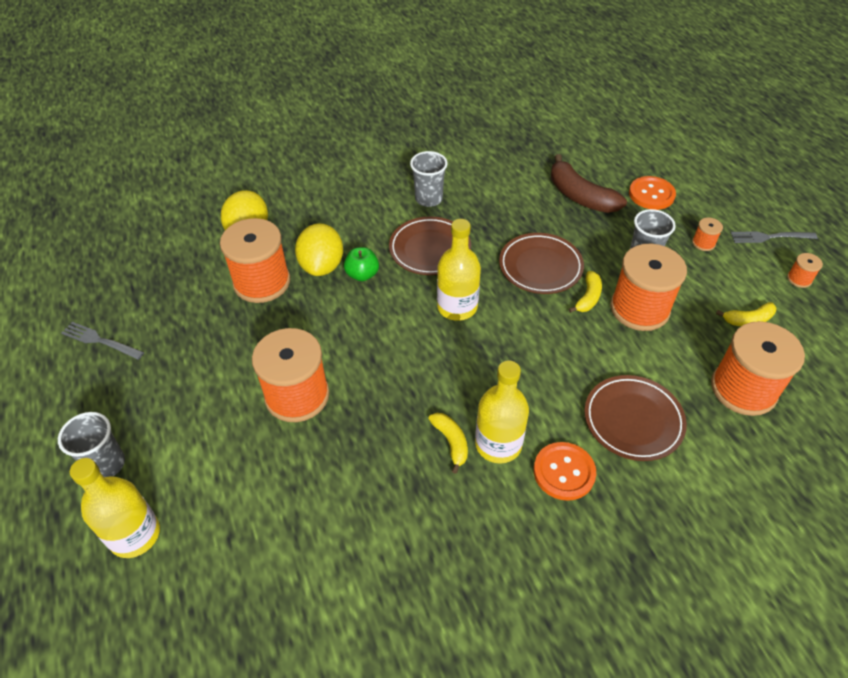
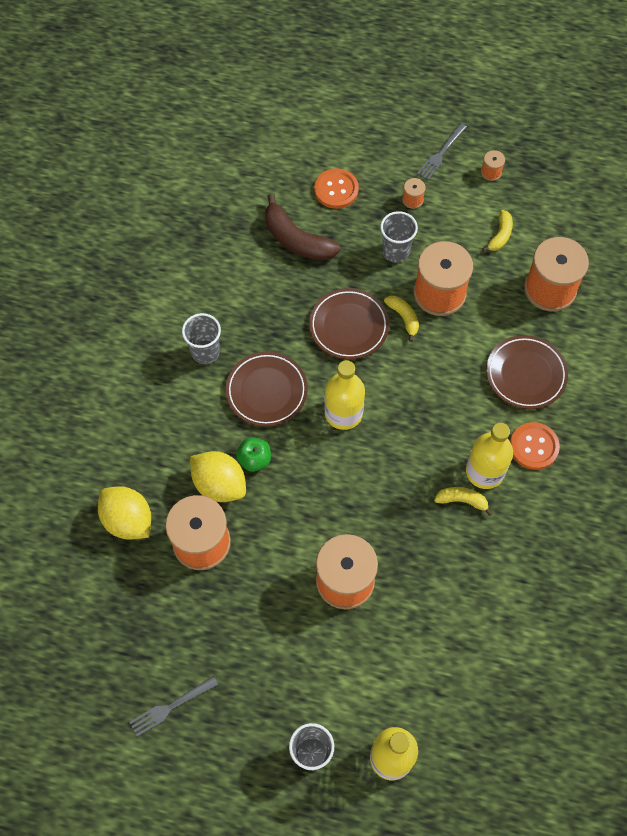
camera: 55 degrees left, 15 degrees up
brown banana [551,154,627,213] -> brown banana turned 45 degrees clockwise [265,194,340,261]

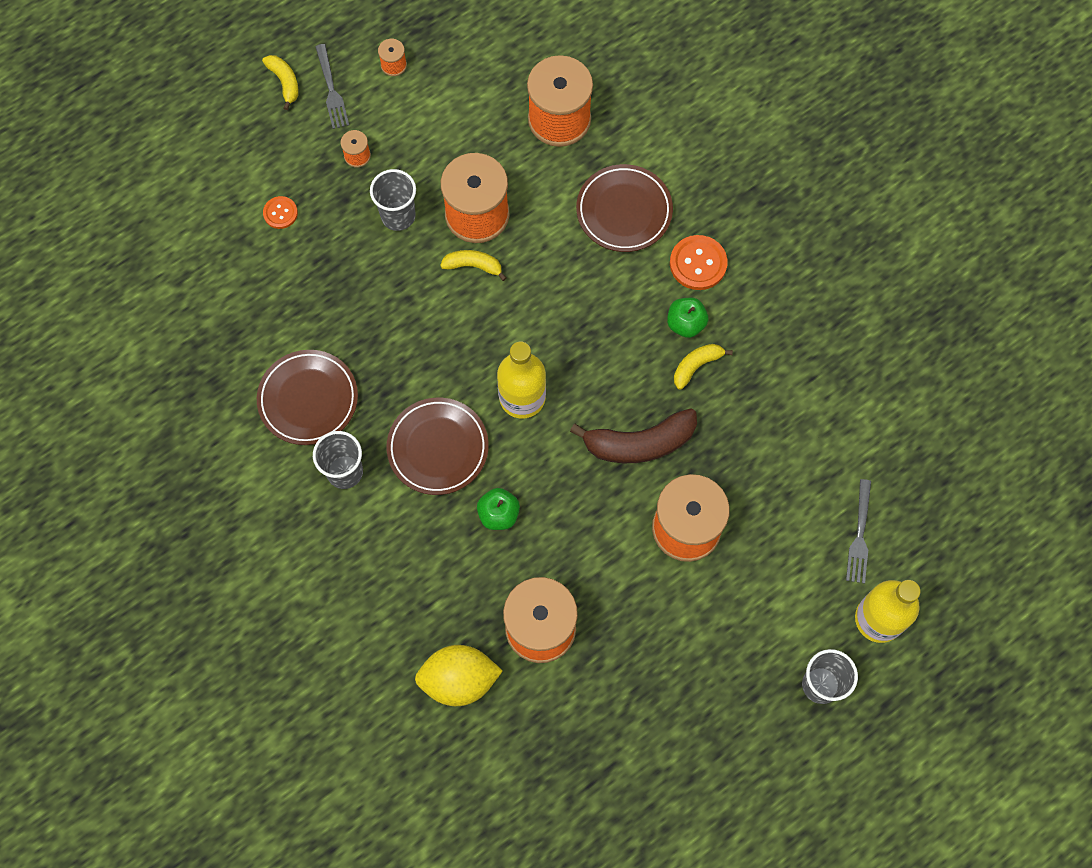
camera: 50 degrees left, 5 degrees up
grey fork [129,676,218,737] -> grey fork moved to [846,479,871,584]
yellow lemon [190,451,246,502] -> none
brown banana [265,194,340,261] -> brown banana moved to [570,408,697,463]
brown plate [309,288,389,360] -> brown plate moved to [257,350,358,445]
orange button [314,169,359,209] -> orange button [263,196,298,229], size x0.61
yellow bottle [466,423,513,489] -> green apple [667,298,708,338]
yellow banana [482,210,513,252] -> yellow banana moved to [262,55,299,110]

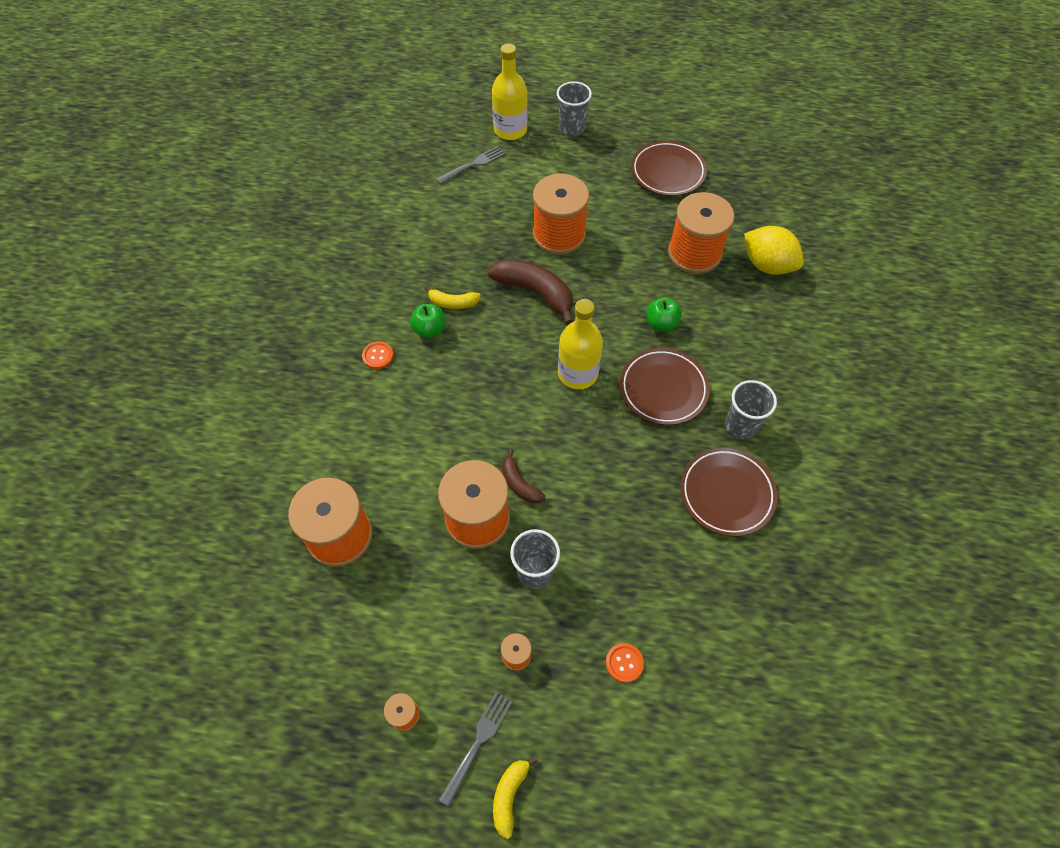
camera: 135 degrees left, 10 degrees down
yellow banana [440,250,506,281] -> brown banana [502,449,545,503]
brown plate [576,164,673,252] -> brown plate moved to [631,141,707,196]
orange button [670,235,728,290] -> orange button [362,341,394,369], size x0.61

